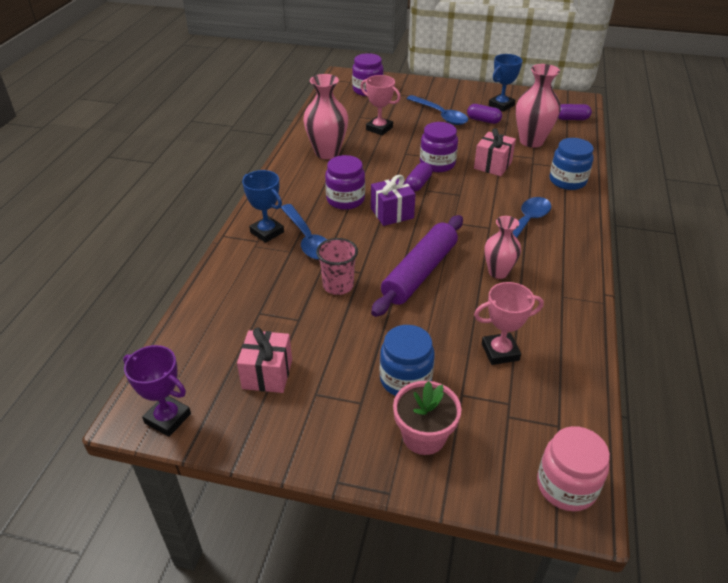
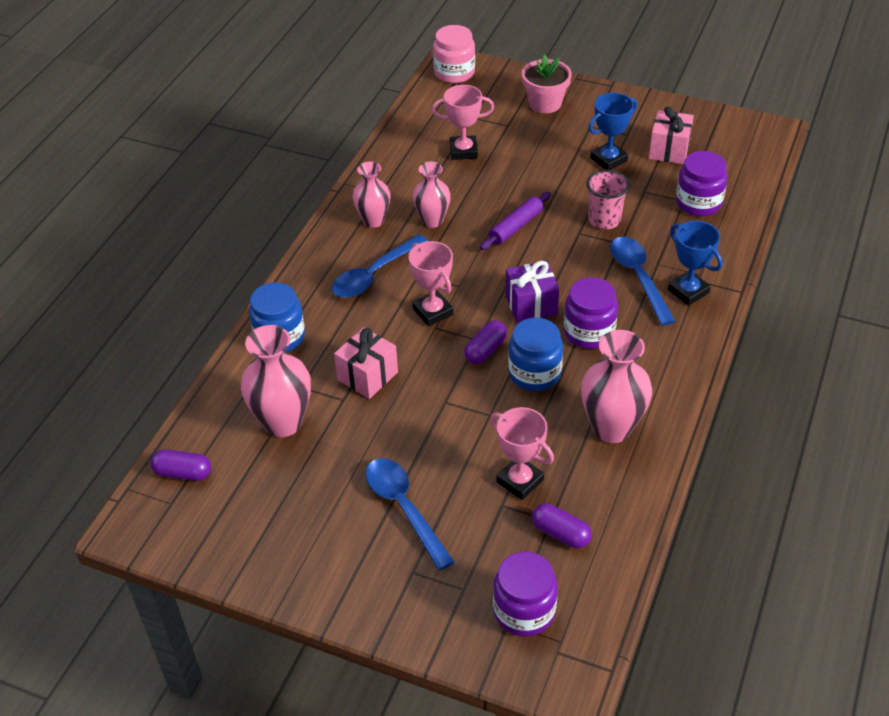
camera: 170 degrees left, 5 degrees up
purple trophy [123,345,191,437] -> none
purple rolling pin [371,215,463,317] -> purple rolling pin [480,192,551,250], size x0.58
blue jar [380,325,435,396] -> blue jar moved to [508,318,563,391]
purple jar [420,122,458,172] -> purple jar moved to [676,151,727,216]
purple capsule [467,104,502,124] -> purple capsule moved to [532,503,592,548]
blue trophy [489,54,523,112] -> blue trophy moved to [588,93,637,170]
none -> pink vase [353,161,391,228]
none -> pink trophy [409,241,454,326]

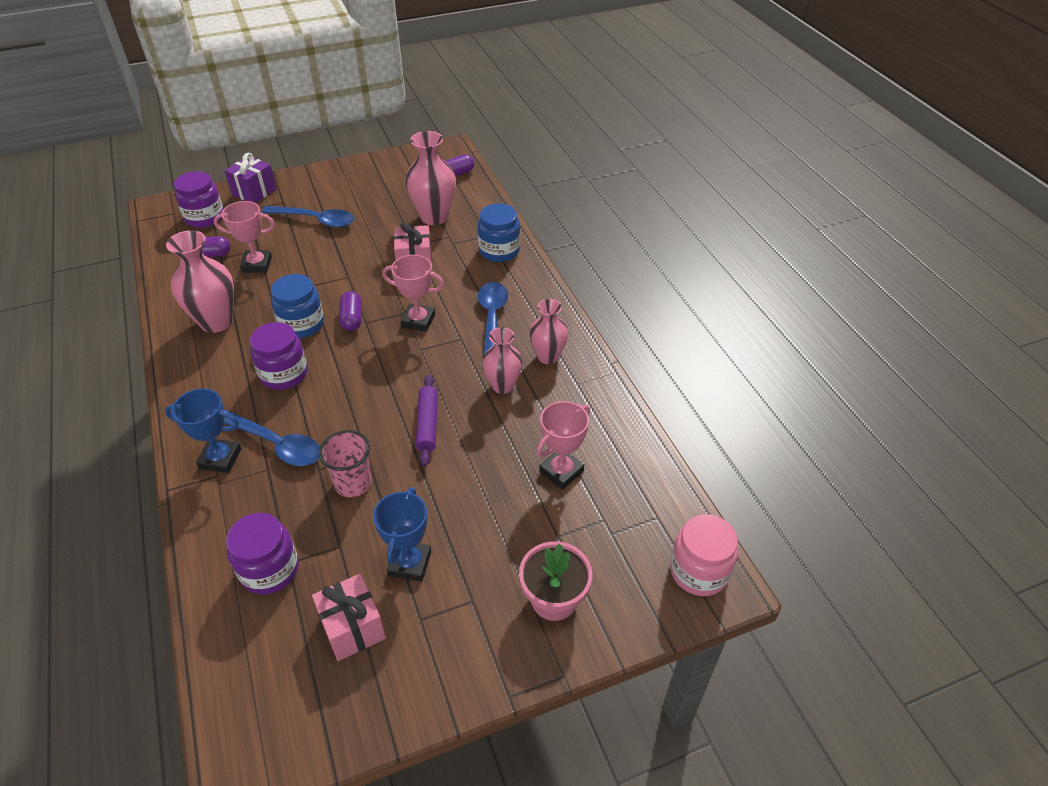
camera: 135 degrees right, 0 degrees up
purple gift [506,261,559,323] -> purple gift moved to [224,153,277,203]

